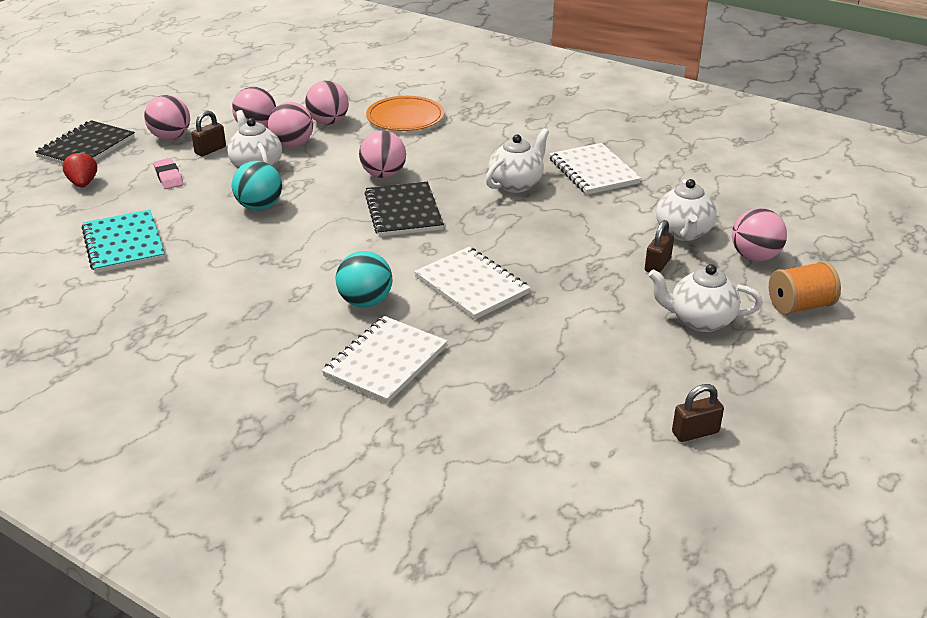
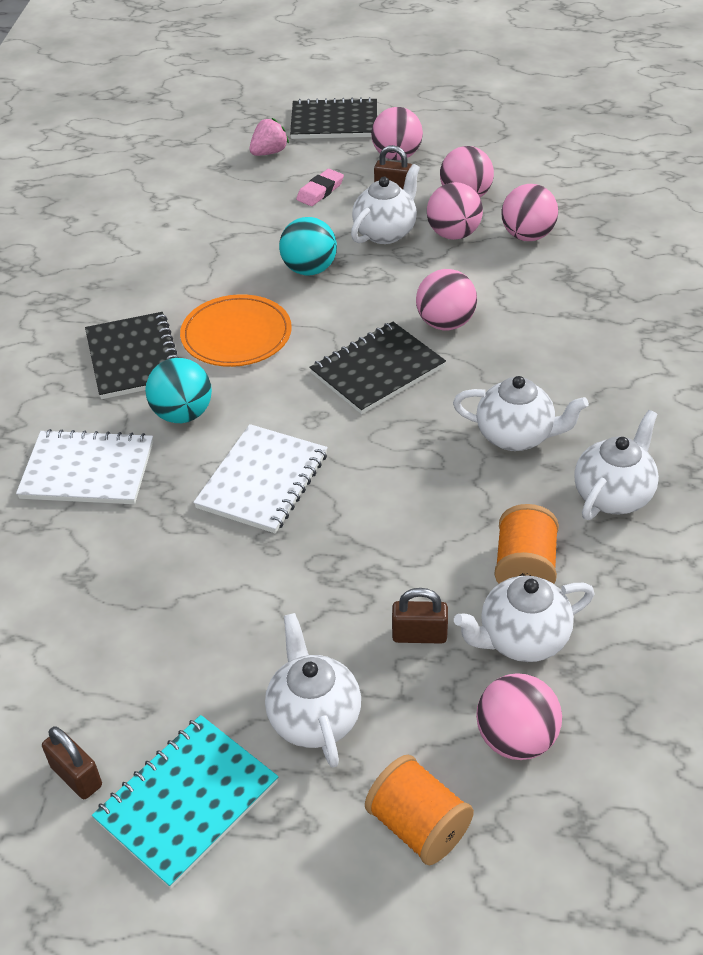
camera: 65 degrees right, 10 degrees up
red strawberry [62,151,97,188] -> pink strawberry [249,118,289,156]
turquoise notebook [82,210,165,273] -> turquoise notebook moved to [92,715,278,889]
orange plate [366,96,444,131] -> orange plate moved to [180,294,292,367]
white notebook [549,143,641,195] -> white teapot [574,410,659,520]
none -> black notebook [85,312,178,399]
none -> orange spool [494,504,559,584]

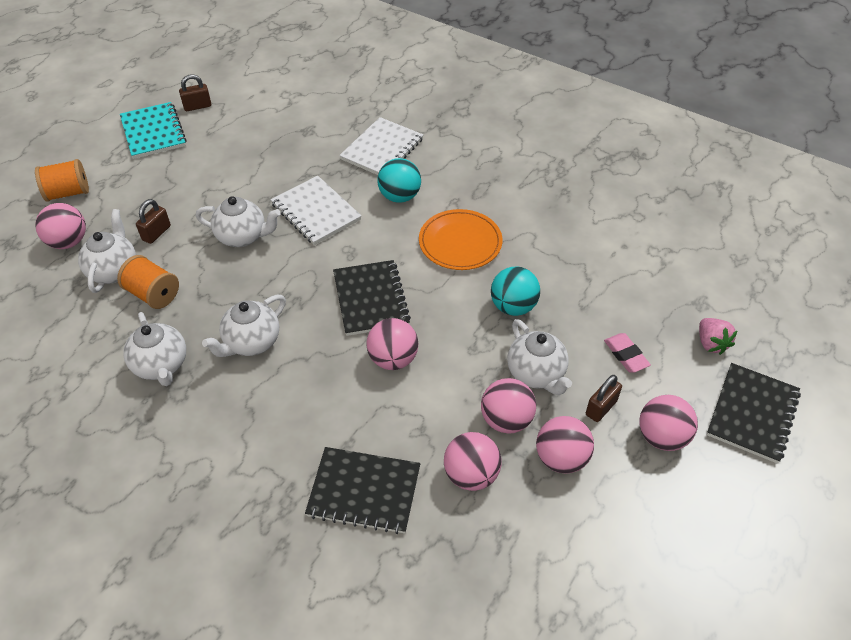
camera: 115 degrees right, 5 degrees up
black notebook [85,312,178,399] -> black notebook moved to [305,447,420,534]
white teapot [265,613,361,768] -> white teapot moved to [196,196,281,247]

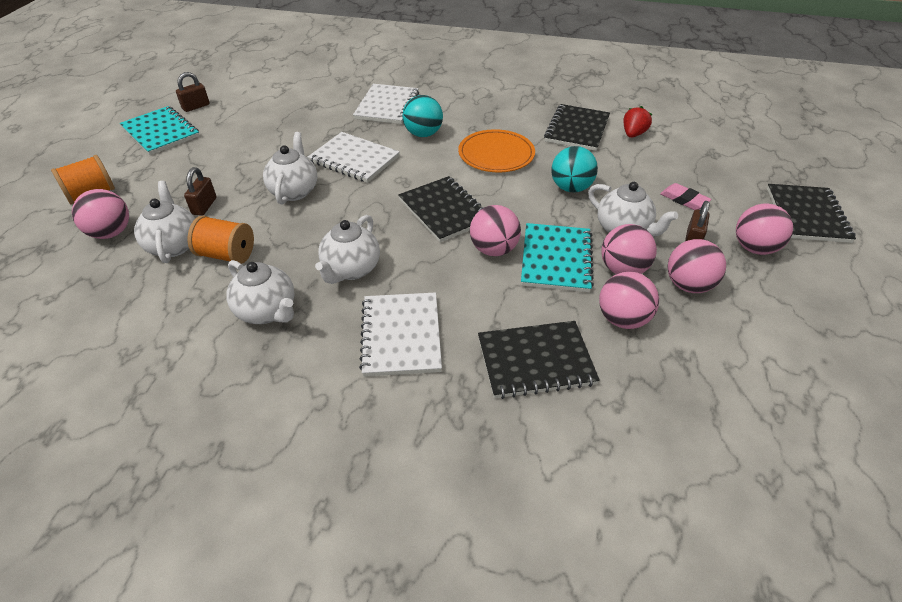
camera: 20 degrees left, 5 degrees down
white teapot [196,196,281,247] -> white teapot turned 75 degrees counterclockwise [263,132,317,205]
pink strawberry [699,318,737,355] -> none
none -> white notebook [359,293,442,377]
none -> turquoise notebook [521,223,594,292]
none -> black notebook [544,104,610,151]
none -> red strawberry [623,106,652,138]

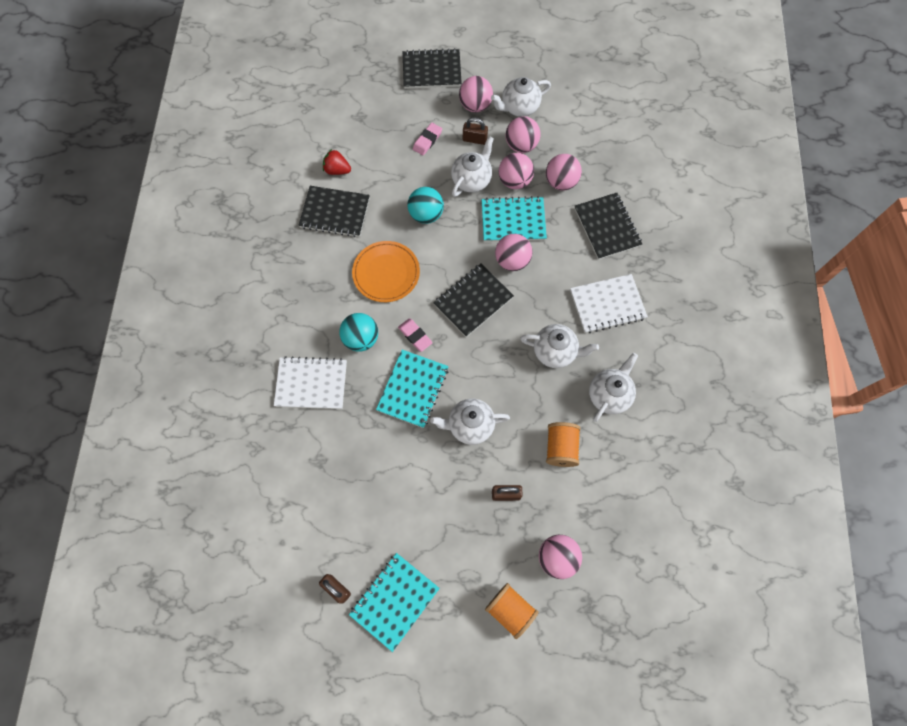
camera: 100 degrees left, 25 degrees up
white teapot [134,181,195,263] -> white teapot moved to [491,77,551,117]
white notebook [308,132,400,183] -> turquoise notebook [376,350,449,428]
none -> pink eraser [398,318,433,352]

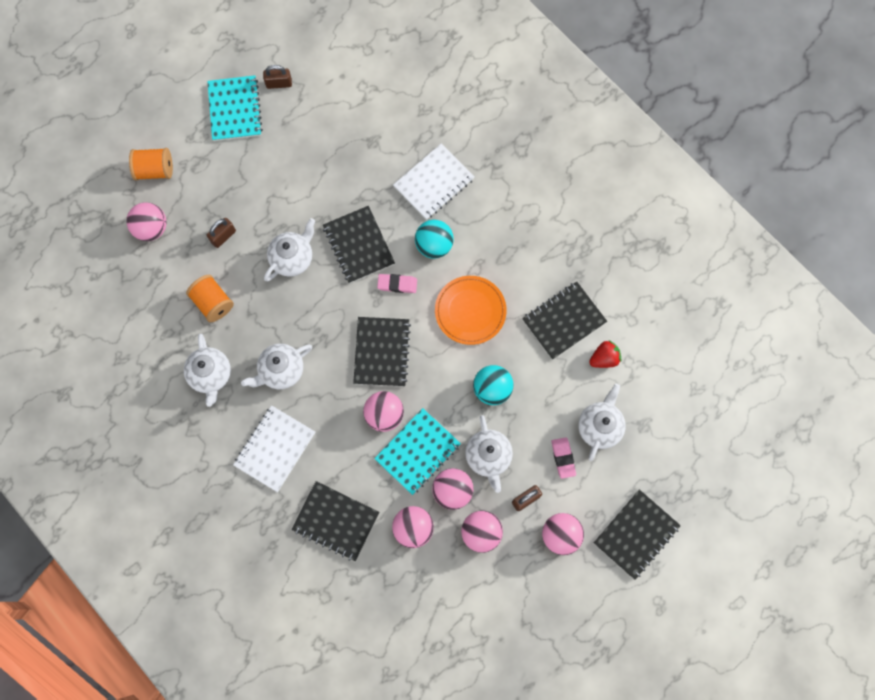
camera: 135 degrees right, 5 degrees up
turquoise notebook [376,350,449,428] -> black notebook [323,206,395,284]
white teapot [491,77,551,117] -> white teapot moved to [578,384,626,461]

